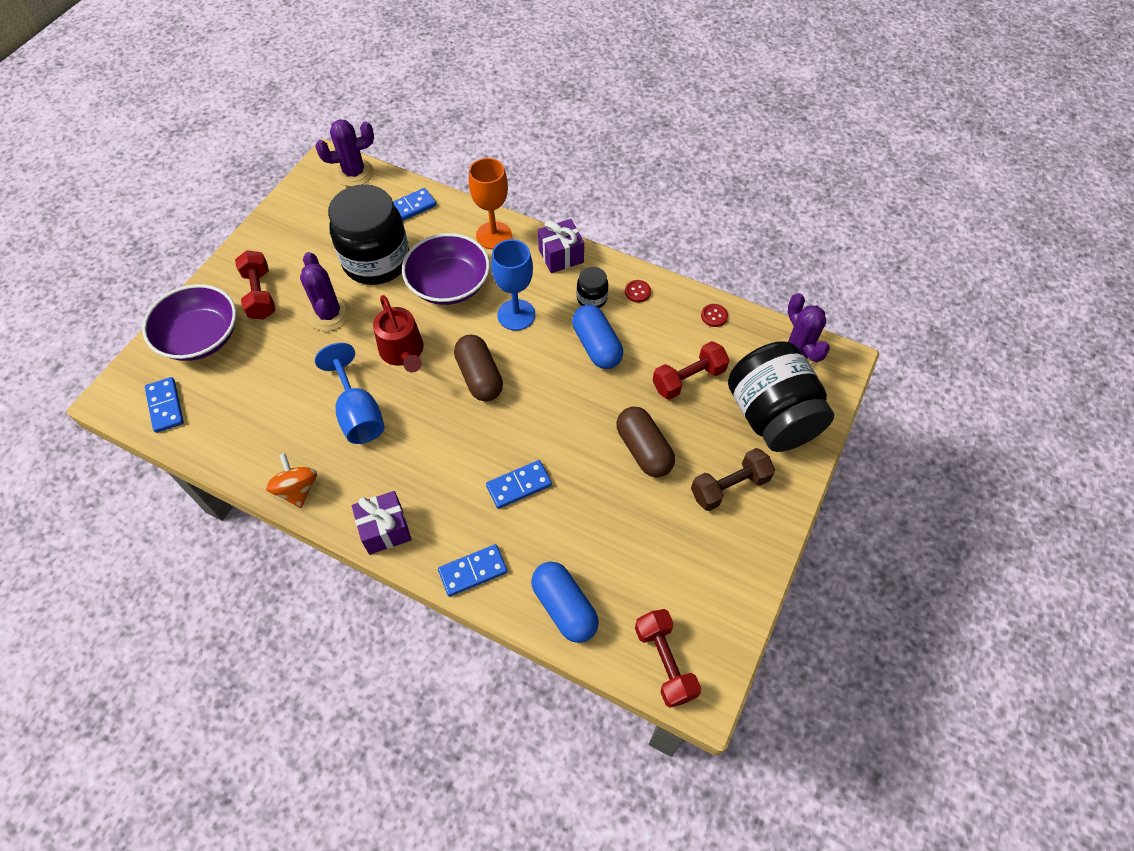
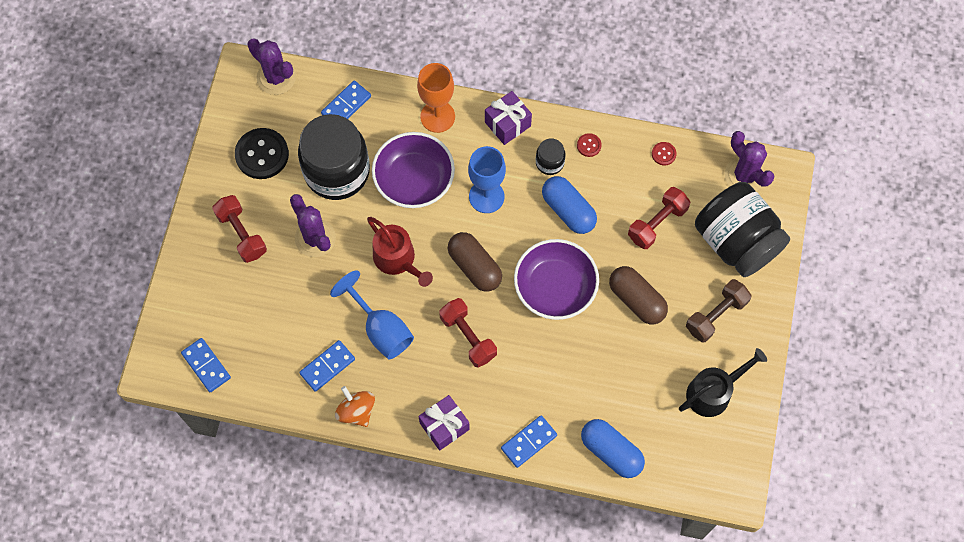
camera: 15 degrees left, 10 degrees up
purple bowl [142,284,236,361] -> purple bowl moved to [514,239,599,320]
purple cactus [315,119,374,187] -> purple cactus turned 75 degrees clockwise [247,38,296,95]
blue domino [486,460,552,509] -> blue domino moved to [299,340,355,392]
red dumbbell [635,609,701,708] -> red dumbbell moved to [439,298,497,368]
none -> black button [235,128,289,179]
none -> black watering can [679,348,767,417]

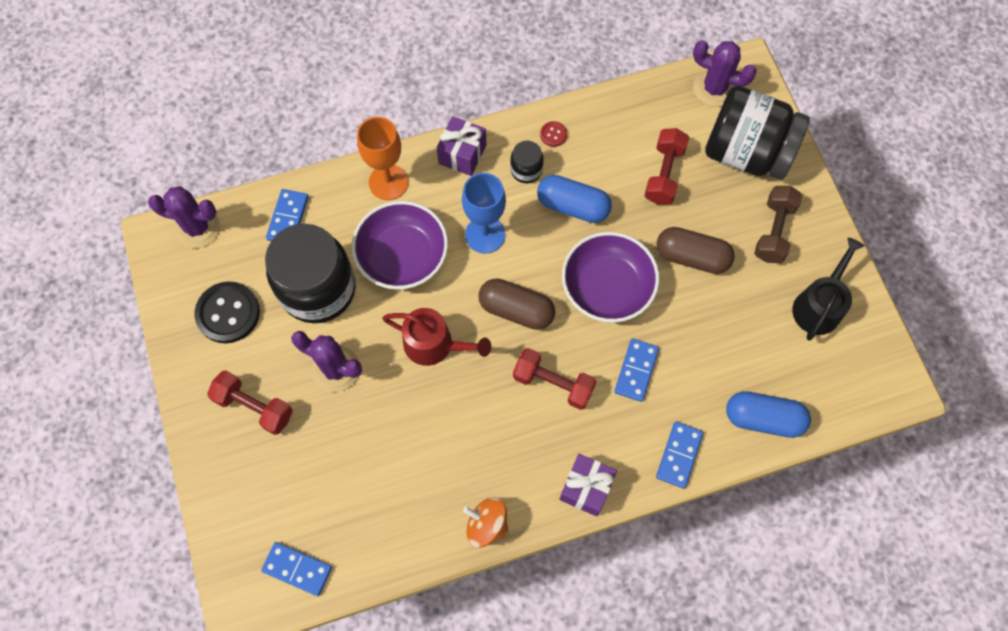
camera: 30 degrees left, 0 degrees up
blue domino [299,340,355,392] -> blue domino moved to [614,338,659,402]
blue goblet [330,270,414,359] -> none
red button [652,142,677,165] -> none

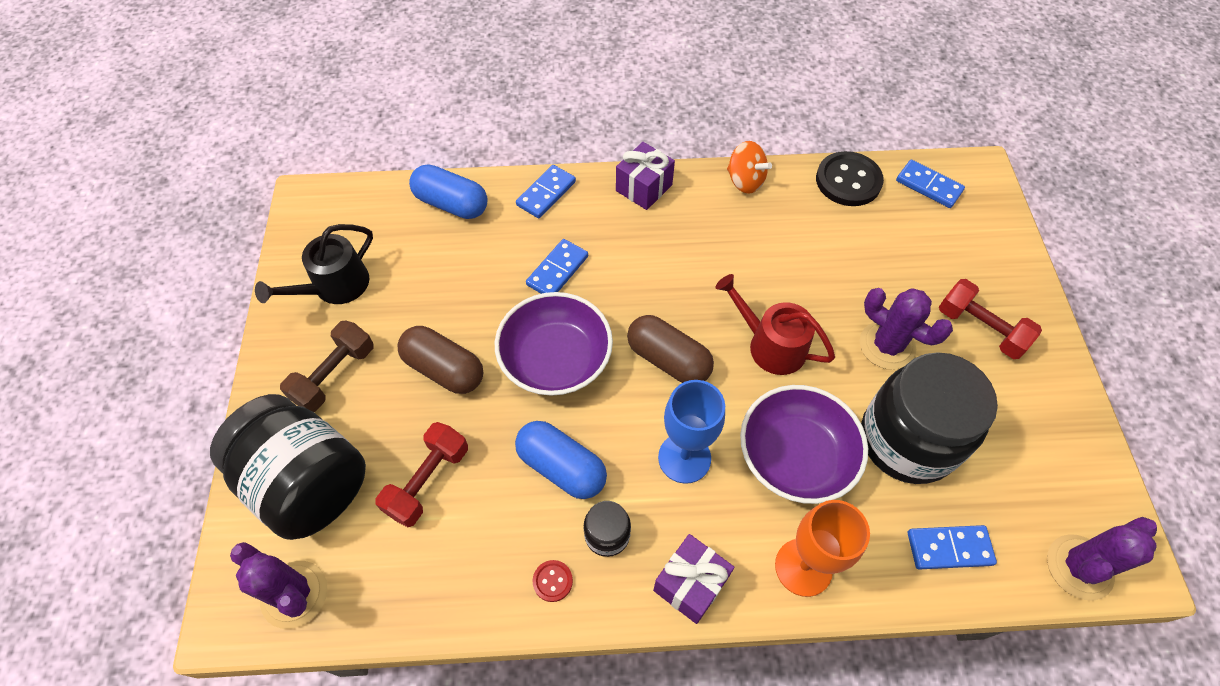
camera: 165 degrees left, 10 degrees down
purple cactus [148,186,220,248] -> purple cactus turned 60 degrees counterclockwise [1047,517,1157,601]
black button [194,282,260,343] -> black button moved to [816,151,884,206]
blue domino [266,189,309,241] -> blue domino turned 60 degrees clockwise [908,525,997,569]
red dumbbell [513,348,597,410] -> none

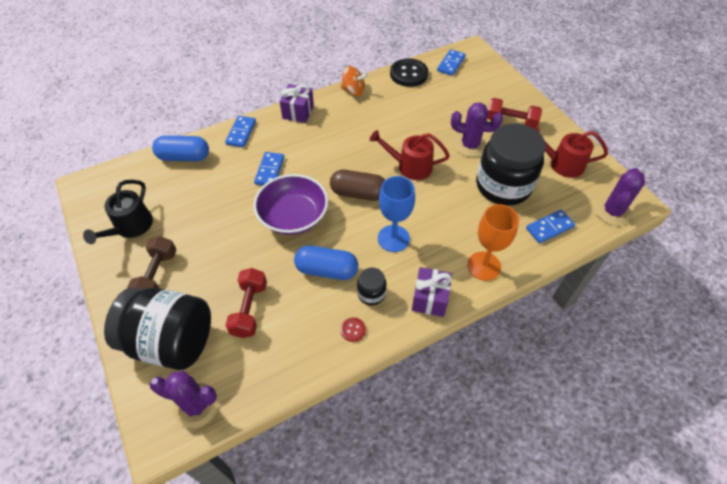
camera: 25 degrees left, 5 degrees down
brown capsule [398,326,483,394] -> none
purple bowl [740,385,868,504] -> none
blue domino [896,160,965,208] -> blue domino turned 75 degrees counterclockwise [437,49,466,76]
none -> red watering can [534,128,608,178]

